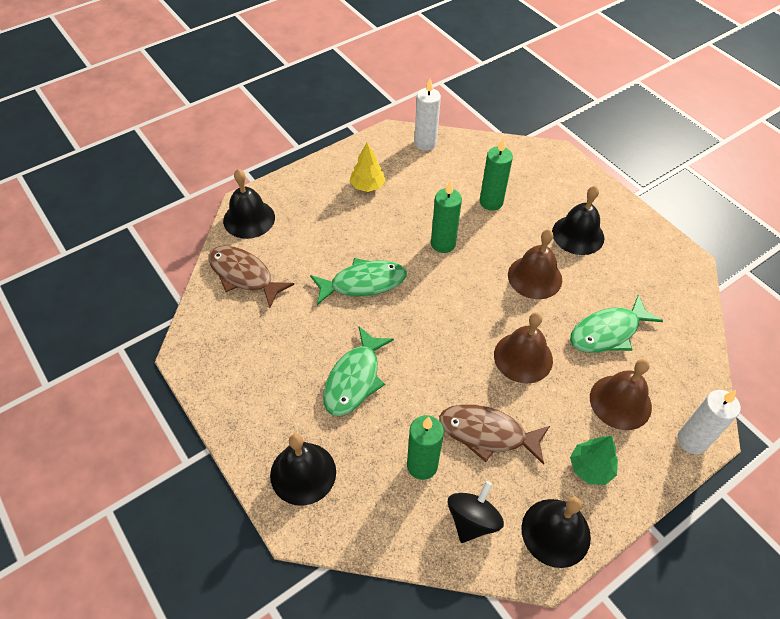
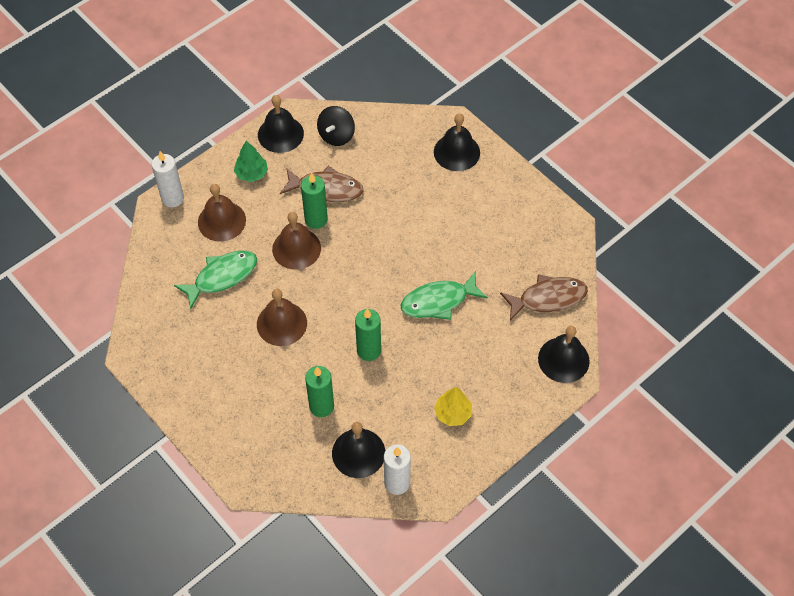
camera: 175 degrees right, 5 degrees up
brown fish [208,246,294,308] -> brown fish turned 45 degrees counterclockwise [500,274,588,321]
green fish [323,327,394,416] -> none
green candle [407,415,444,480] -> green candle moved to [301,172,328,229]
black bell [552,186,604,255] -> black bell moved to [332,422,385,478]

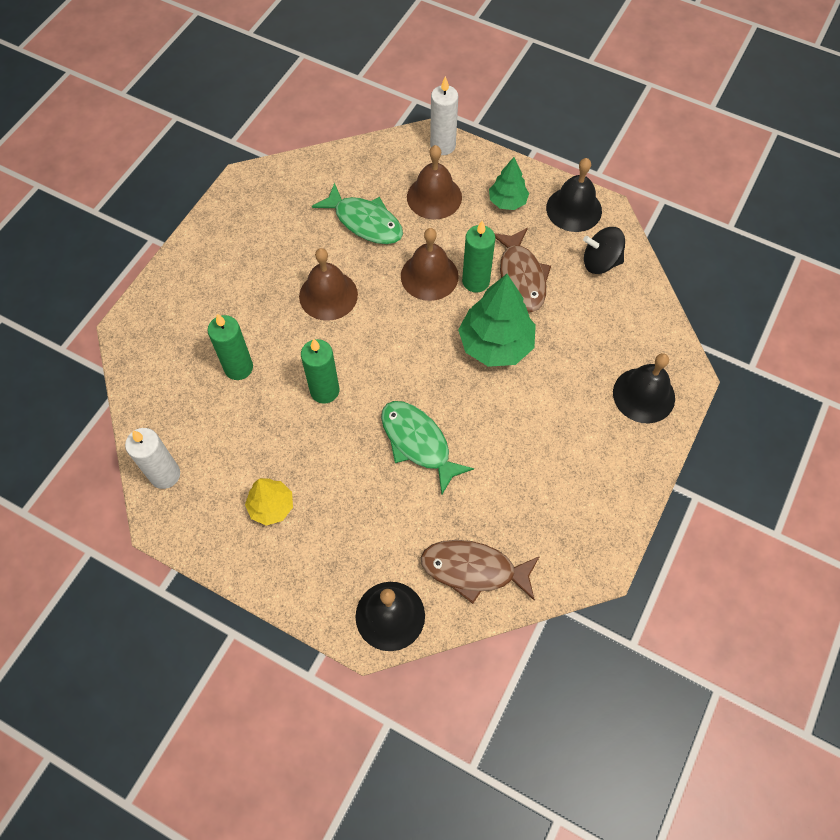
camera: 70 degrees right, 5 degrees up
black bell [332,422,385,478] -> none
brown fish [500,274,588,321] -> brown fish turned 135 degrees clockwise [421,540,540,604]
none -> green tree [458,274,536,367]

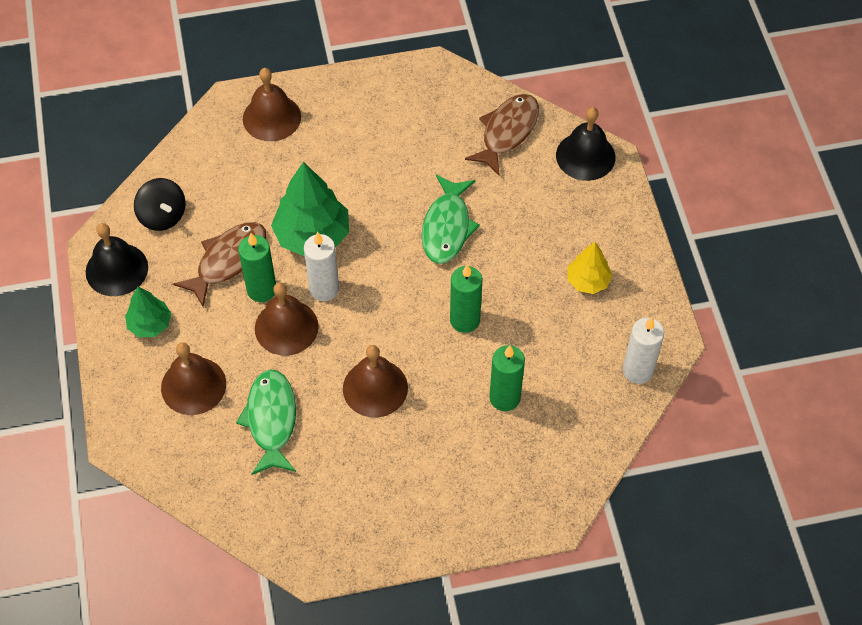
camera: 130 degrees left, 5 degrees down
brown fish [421,540,540,604] -> brown fish turned 120 degrees counterclockwise [465,94,539,176]
white candle [430,76,458,155] -> white candle moved to [304,232,339,301]
black bell [613,353,675,423] -> brown bell [243,68,301,141]

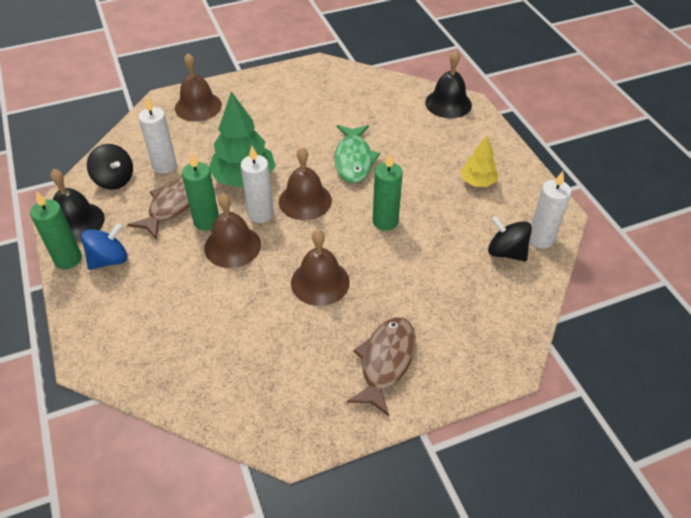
camera: 10 degrees left, 10 degrees down
green tree [125,286,172,337] -> blue spinning top [81,223,128,270]
brown bell [161,343,226,415] -> brown bell moved to [279,147,332,220]
green fish [236,369,296,475] -> none
brown fish [465,94,539,176] -> brown fish moved to [347,317,416,416]
green candle [489,345,525,411] -> green candle moved to [30,191,82,269]
none -> white candle [139,96,177,174]
none -> black spinning top [488,216,532,261]

